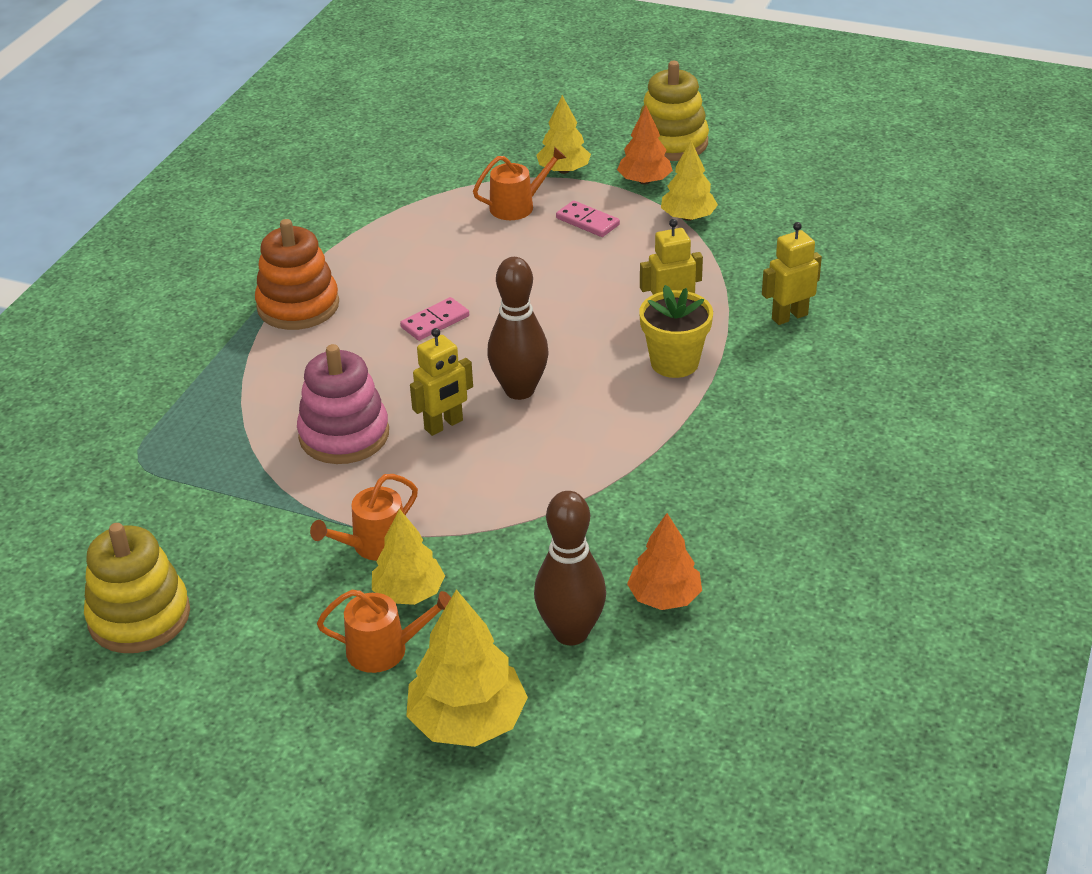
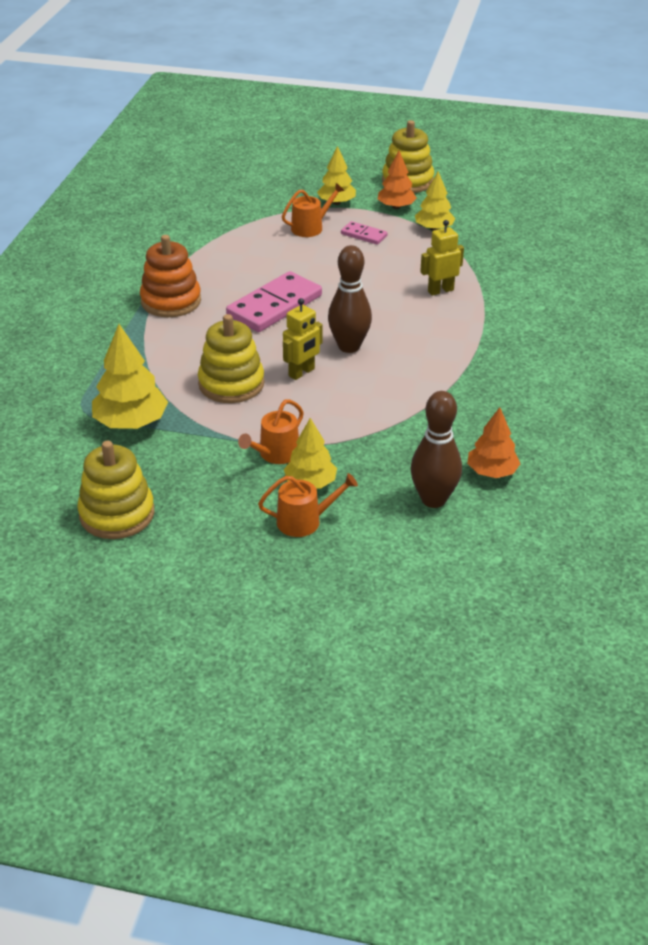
camera: 10 degrees left, 0 degrees up
pink stacking toy [297,344,389,464] -> yellow stacking toy [198,314,265,403]
pink domino [400,297,469,341] -> pink domino [226,271,322,332], size x2.01
yellow tree [406,589,528,747] -> yellow tree moved to [92,324,168,429]
yellow flower pot [639,285,713,378] -> none
yellow robot [762,222,822,325] -> none

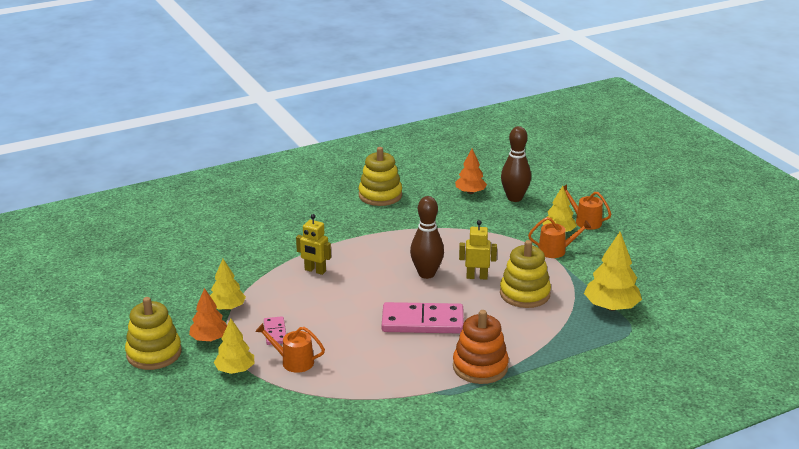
camera: 130 degrees left, 10 degrees down
yellow stacking toy [77,441,155,539] -> yellow stacking toy moved to [358,147,402,206]

